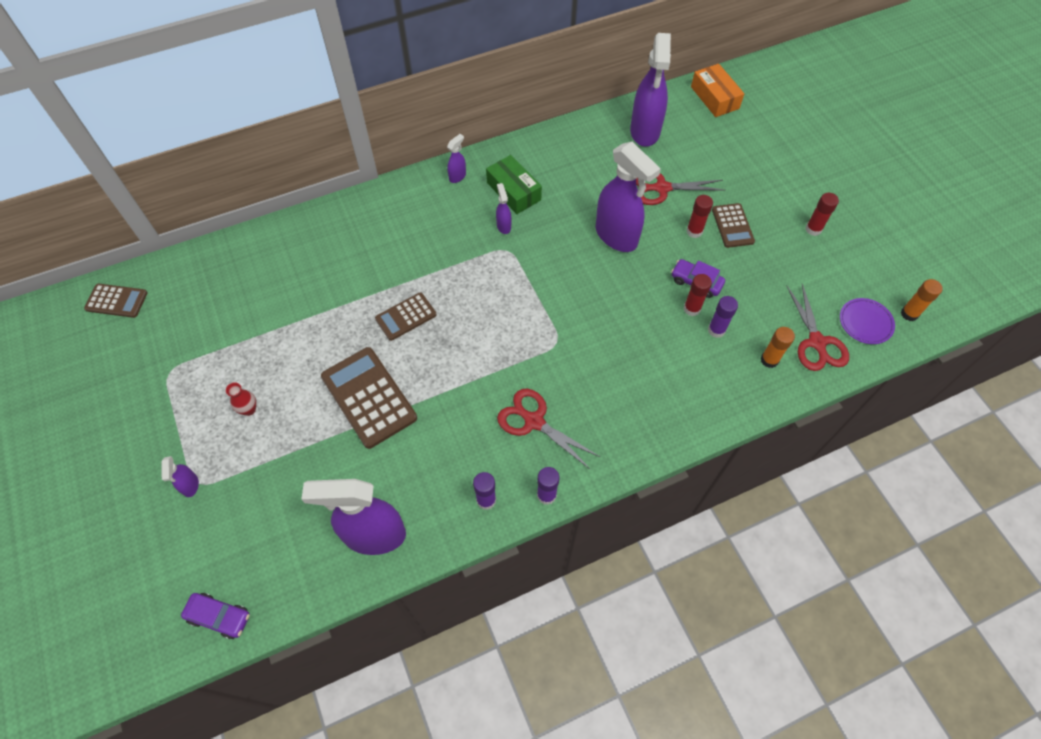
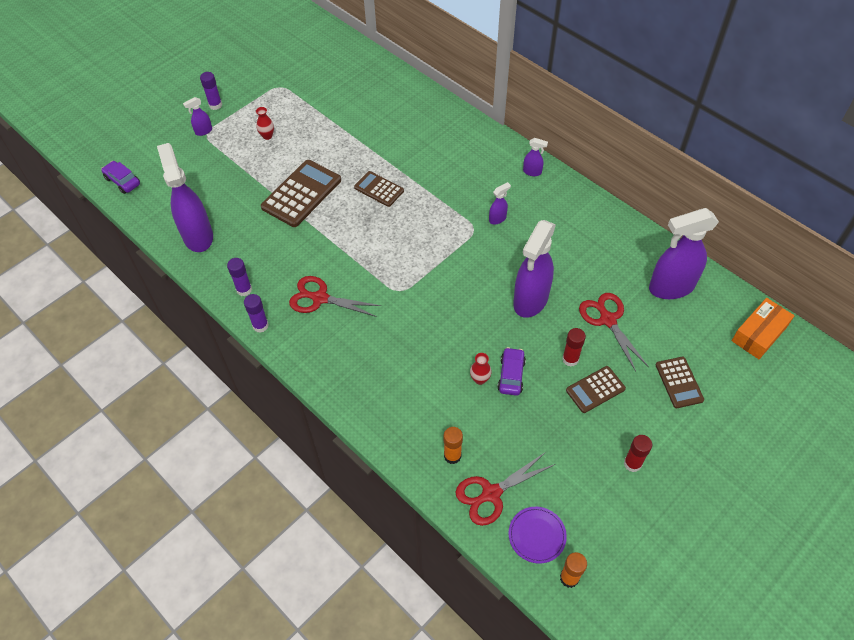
camera: 70 degrees right, 5 degrees down
brown calculator [84,284,147,318] -> brown calculator moved to [656,357,704,408]
purple car [181,593,250,639] -> purple car turned 135 degrees clockwise [101,161,140,194]
green box [486,155,542,214] -> none
red scissors [497,389,600,469] -> red scissors turned 90 degrees counterclockwise [289,276,381,317]
red glue stick [684,274,712,316] -> red vase [470,353,492,385]
purple glue stick [708,296,738,338] -> purple glue stick moved to [200,72,222,110]

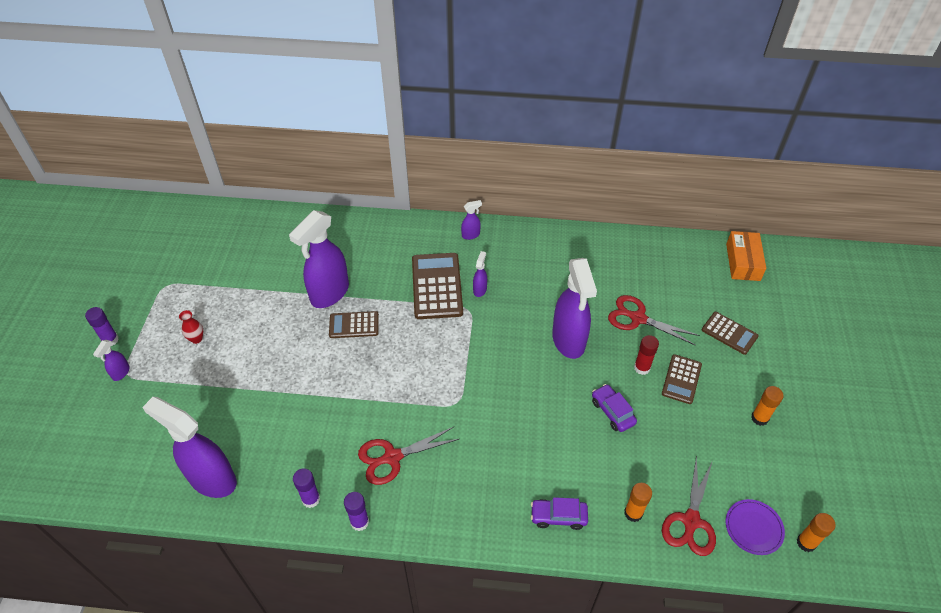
camera: 40 degrees left, 5 degrees down
purple car [101,161,140,194] -> purple car moved to [531,497,588,530]
brown calculator [261,160,341,227] -> brown calculator moved to [412,253,463,319]
red vase [470,353,492,385] -> none
red glue stick [624,435,652,472] -> orange glue stick [751,386,784,426]
purple spray bottle [649,208,719,299] -> purple spray bottle moved to [289,210,349,308]

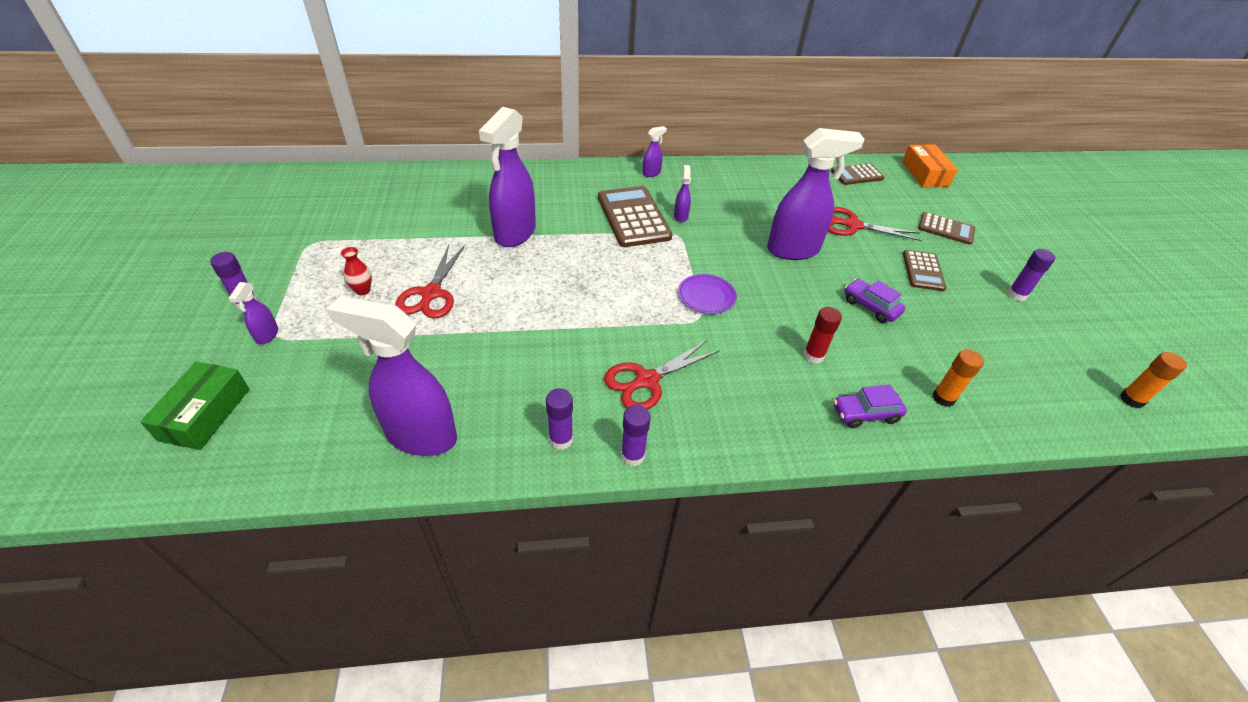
camera: 15 degrees left, 5 degrees down
brown calculator [329,311,379,338] -> brown calculator moved to [831,163,885,185]
purple spray bottle [552,258,597,359] -> purple spray bottle turned 75 degrees counterclockwise [767,128,865,260]
red glue stick [634,335,659,375] -> red glue stick moved to [804,307,842,364]
red scissors [662,455,716,556] -> red scissors moved to [395,245,465,318]
purple plate [726,499,785,555] -> purple plate moved to [678,274,737,314]
orange glue stick [751,386,784,426] -> purple glue stick [1007,249,1055,301]
none -> green box [140,362,250,450]

